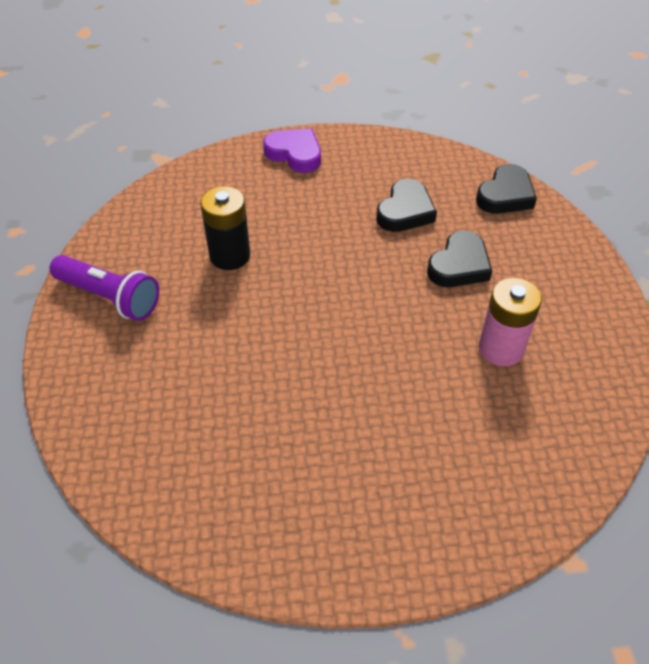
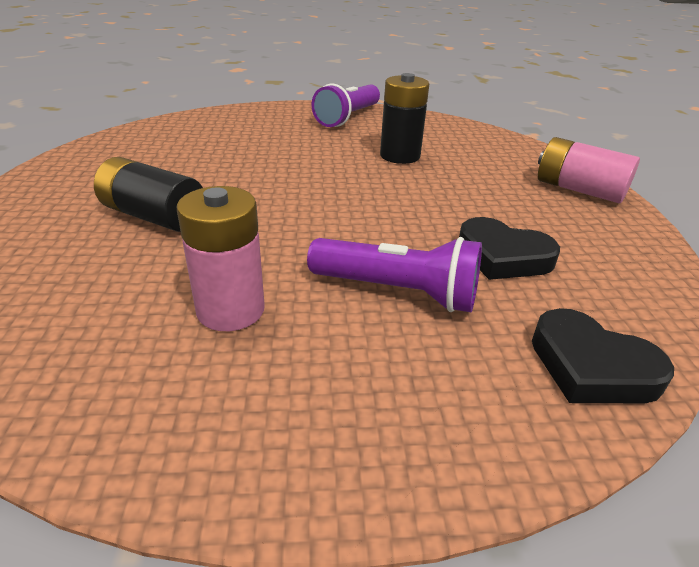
camera: 90 degrees right, 15 degrees down
purple heart [263,129,321,173] -> pink battery [538,137,640,203]
black heart [427,231,492,287] -> purple flashlight [307,237,482,312]
none -> black battery [94,157,203,232]

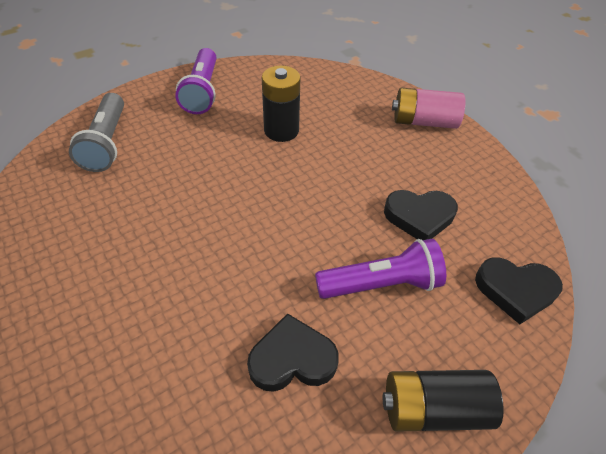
camera: 30 degrees left, 15 degrees up
black battery [94,157,203,232] -> black battery moved to [383,370,504,432]
pink battery [177,186,265,331] -> black heart [247,313,339,392]
none -> grey flashlight [69,93,124,172]

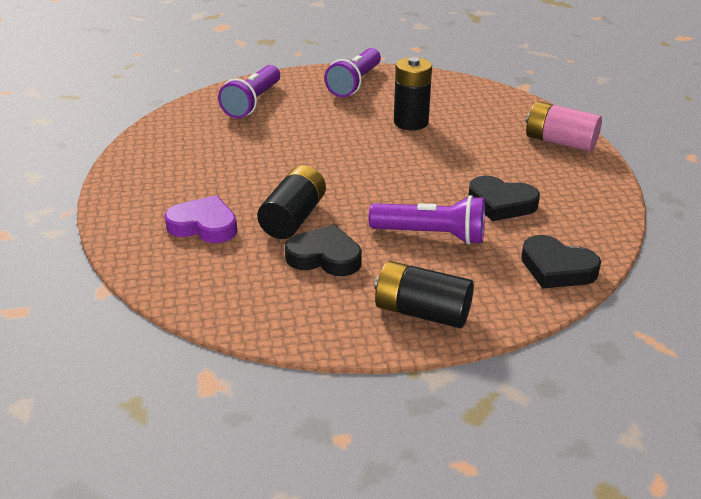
camera: 25 degrees right, 15 degrees down
grey flashlight [69,93,124,172] -> purple flashlight [218,65,280,118]
none -> purple heart [164,195,237,243]
none -> black battery [257,165,326,239]

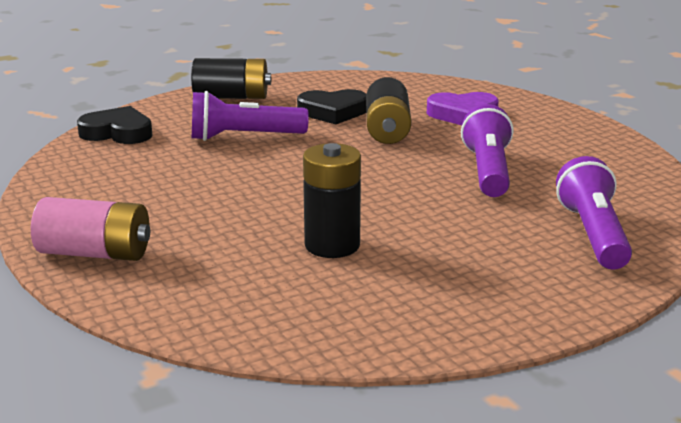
camera: 160 degrees right, 10 degrees down
purple flashlight [324,48,381,97] -> purple flashlight moved to [461,104,514,197]
black heart [468,176,540,221] -> none

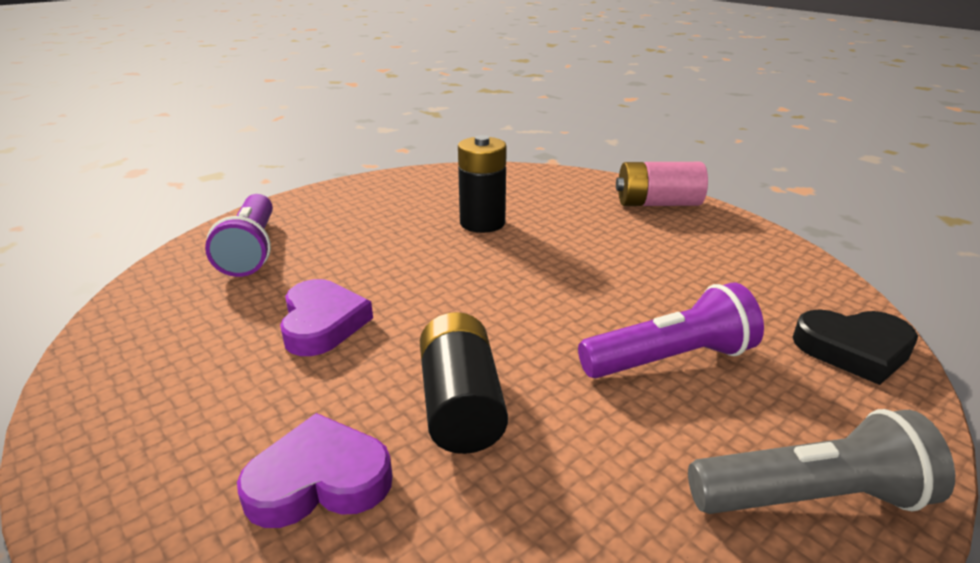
camera: 170 degrees right, 5 degrees up
black battery [191,58,271,99] -> grey flashlight [688,409,955,514]
black heart [297,89,366,124] -> none
purple flashlight [461,104,514,197] -> purple heart [280,279,373,356]

